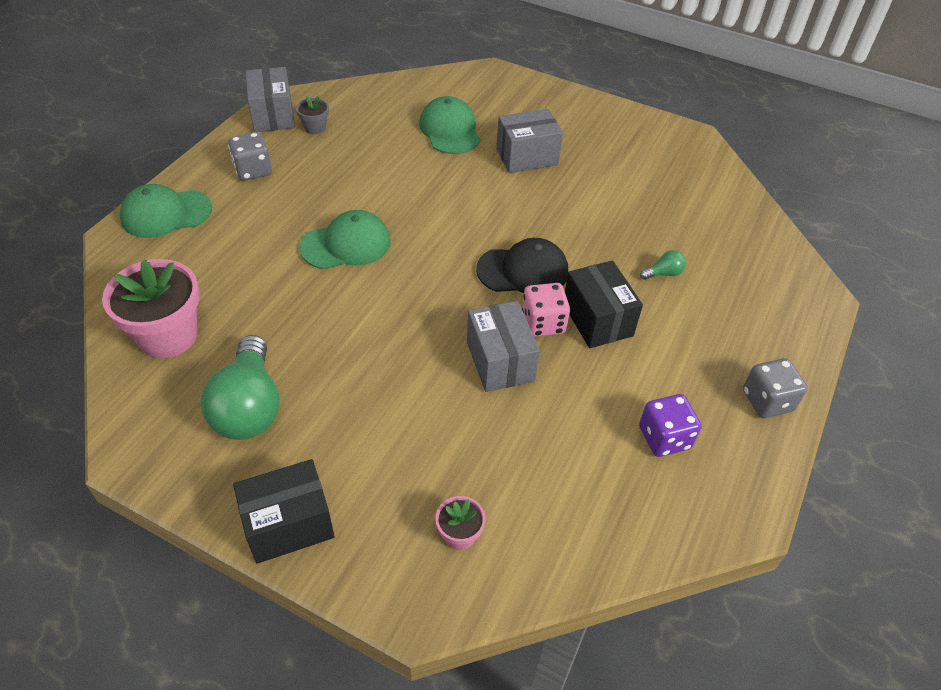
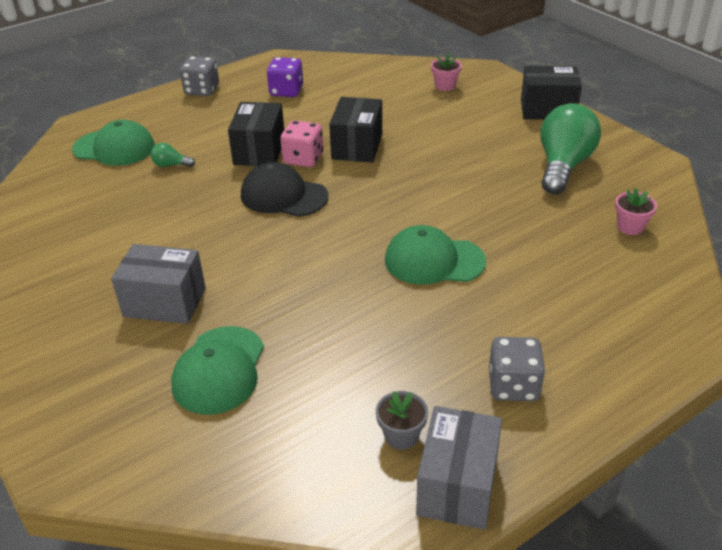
camera: 150 degrees left, 10 degrees down
pink flower pot [102,259,200,358] -> pink flower pot [615,188,657,235], size x0.47
green cap [119,184,212,238] -> green cap moved to [72,120,155,166]
grey box [467,301,540,392] -> black box [329,97,382,163]

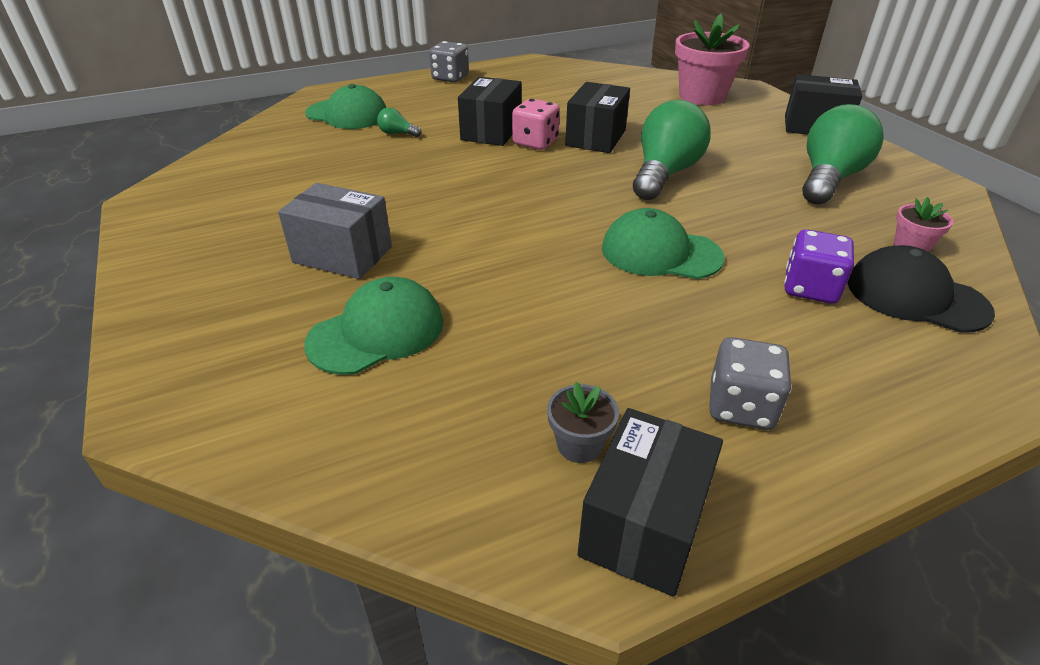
camera: 10 degrees right, 0 degrees up
green cap [171,326,264,415] -> green cap turned 150 degrees counterclockwise [304,277,443,375]
black cap [241,162,328,217] -> black cap moved to [847,245,995,333]
purple dice [267,57,303,97] -> purple dice moved to [784,229,854,303]
grey box [416,406,502,530] -> black box [577,408,723,597]
pink flower pot [431,54,462,91] -> pink flower pot [675,14,749,105], size x2.11
none -> green light bulb [633,100,711,200]

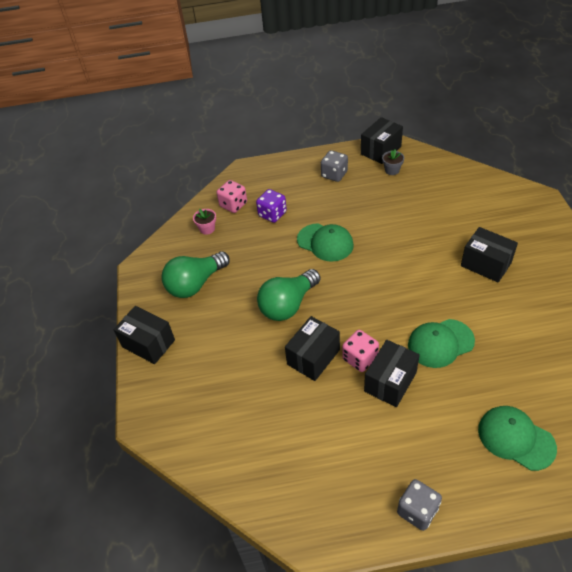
camera: 160 degrees left, 10 degrees up
grey box [278,183,392,279] -> black box [461,227,518,283]
green cap [304,277,443,375] -> green cap moved to [408,319,475,368]
green light bulb [377,108,421,137] -> none
pink flower pot [675,14,749,105] -> none
black cap [847,245,995,333] -> pink dice [217,180,247,213]

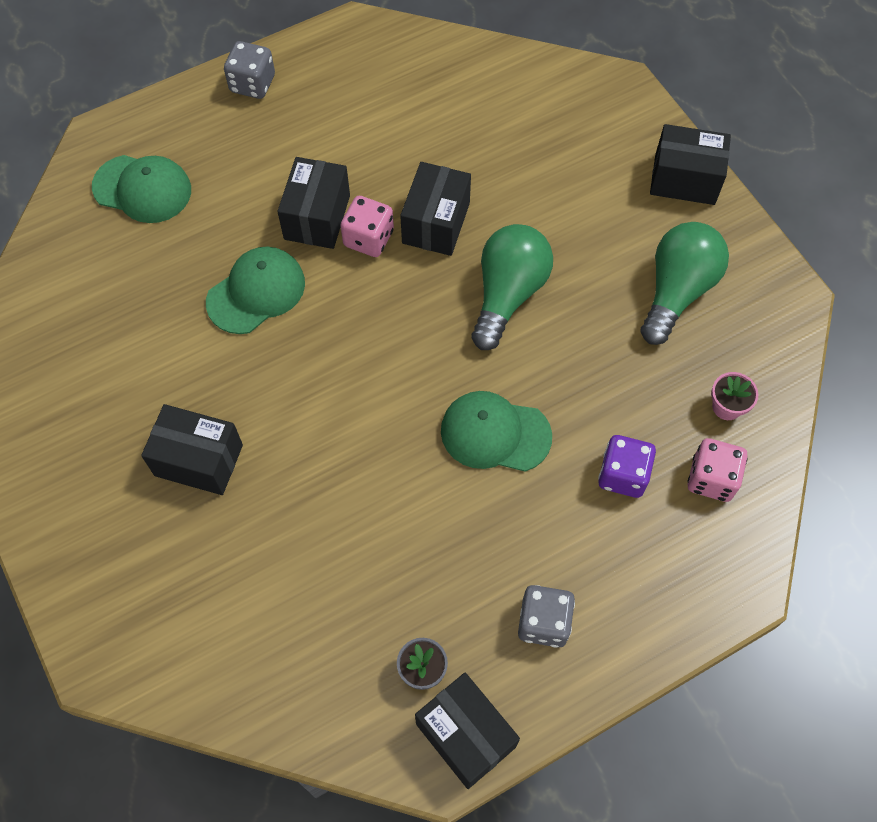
camera: 155 degrees right, 15 degrees up
black box [361,117,403,164] -> black box turned 60 degrees counterclockwise [415,673,520,789]

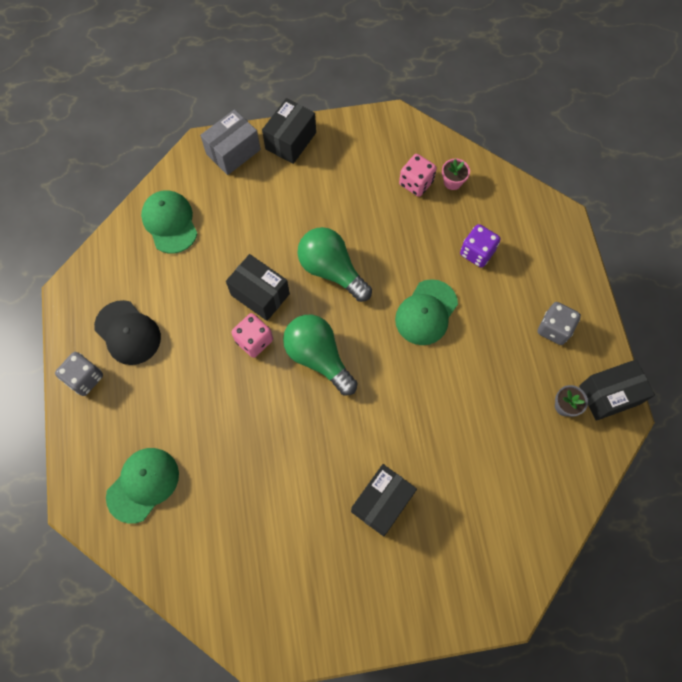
camera: 70 degrees left, 5 degrees up
green cap [206,247,305,334] -> green cap moved to [141,190,197,254]
black box [277,157,350,249] -> none
green light bulb [640,222,729,345] -> green light bulb moved to [283,315,358,395]
pink dice [687,438,748,502] -> pink dice moved to [399,154,437,197]
none -> black cap [94,300,161,365]
none -> grey box [200,110,261,175]

